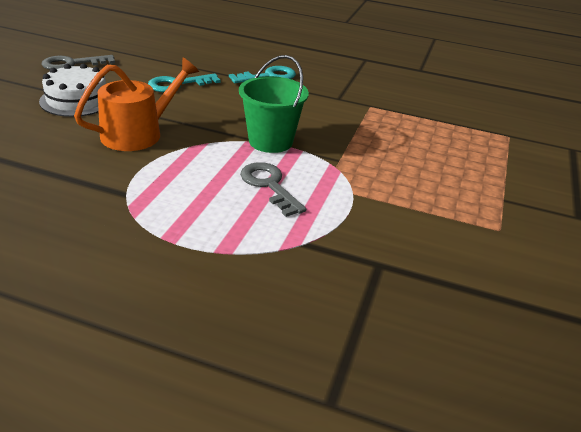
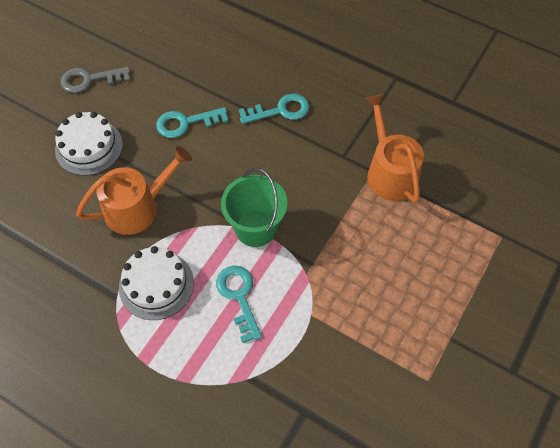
camera: 15 degrees right, 25 degrees up
grey key [240,162,306,217] -> turquoise key [216,265,262,343]
none -> white cake [119,246,194,320]
none -> orange watering can [365,94,424,203]

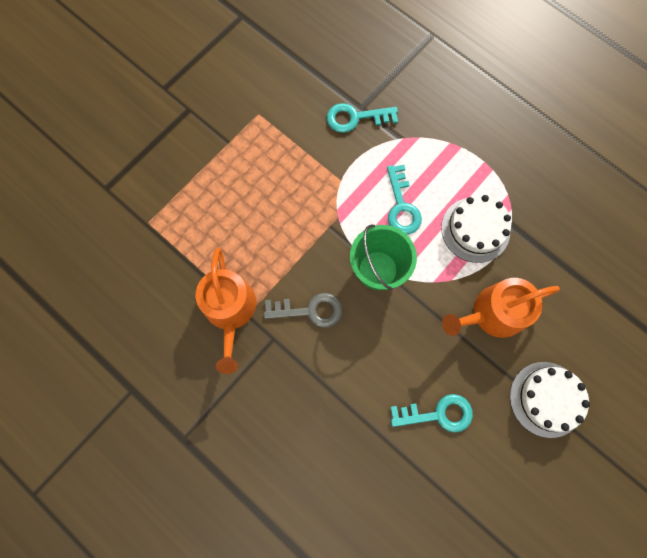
camera: 170 degrees left, 15 degrees up
grey key [60,67,130,93] -> grey key moved to [264,293,343,328]
turquoise key [239,94,310,124] -> turquoise key moved to [327,103,398,133]

